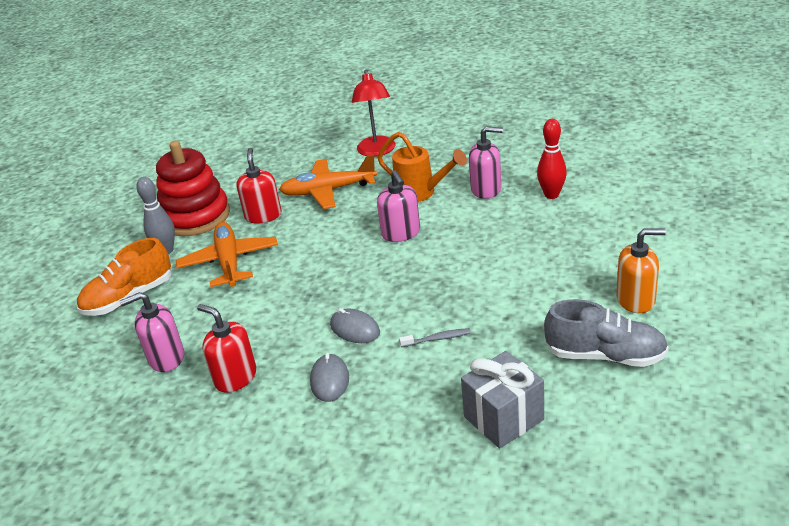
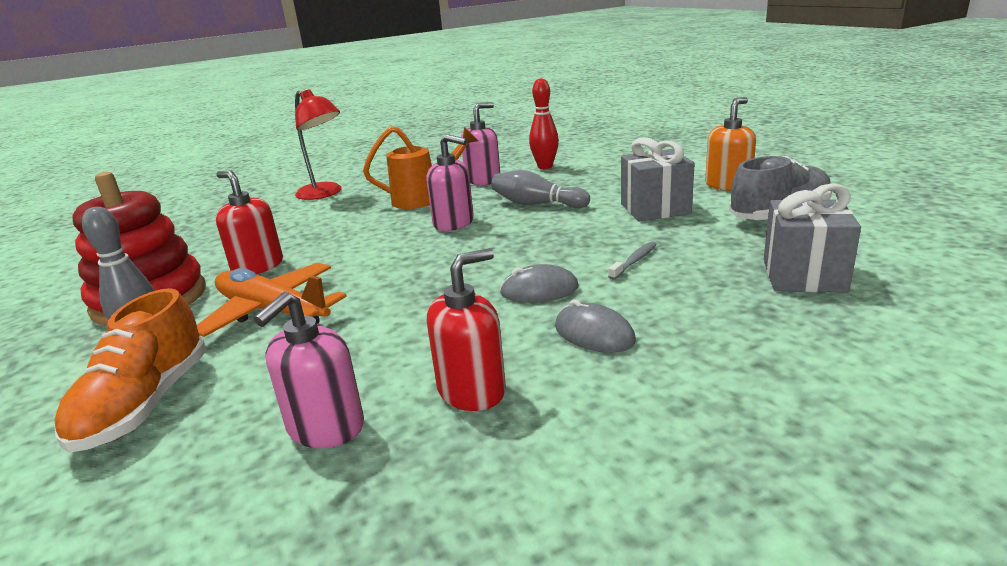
camera: 45 degrees left, 10 degrees down
red soap dispenser [197,304,256,393] -> red soap dispenser turned 150 degrees clockwise [427,248,506,411]
orange plane [279,154,377,209] -> none
none -> grey bowling pin [491,170,590,208]
none -> grey gift [621,137,695,221]

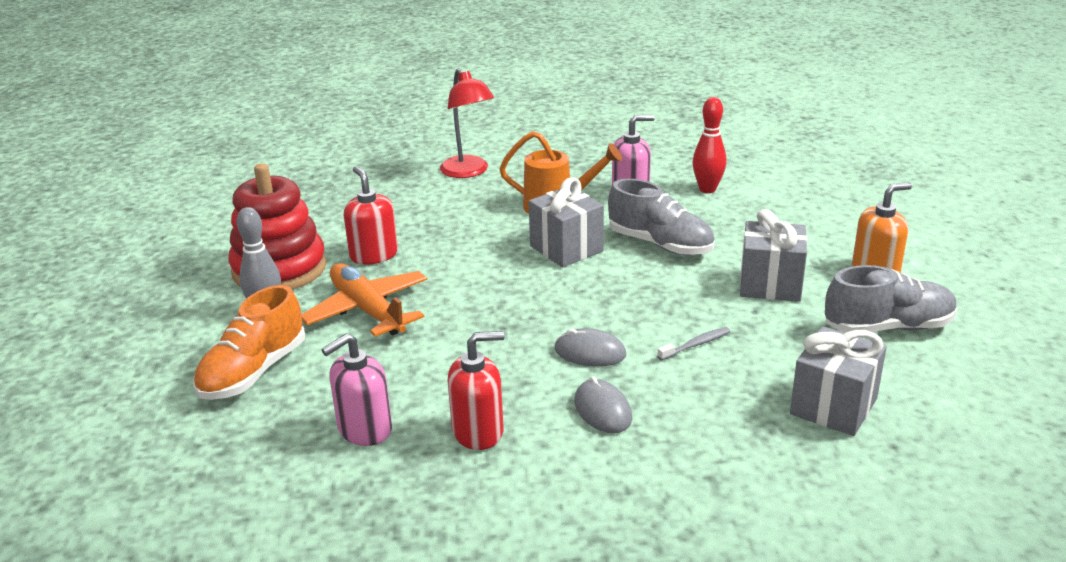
camera: 20 degrees right, 5 degrees up
pink soap dispenser [426,134,474,231] -> grey gift [529,177,604,267]
grey bowling pin [491,170,590,208] -> grey shoe [608,179,715,255]

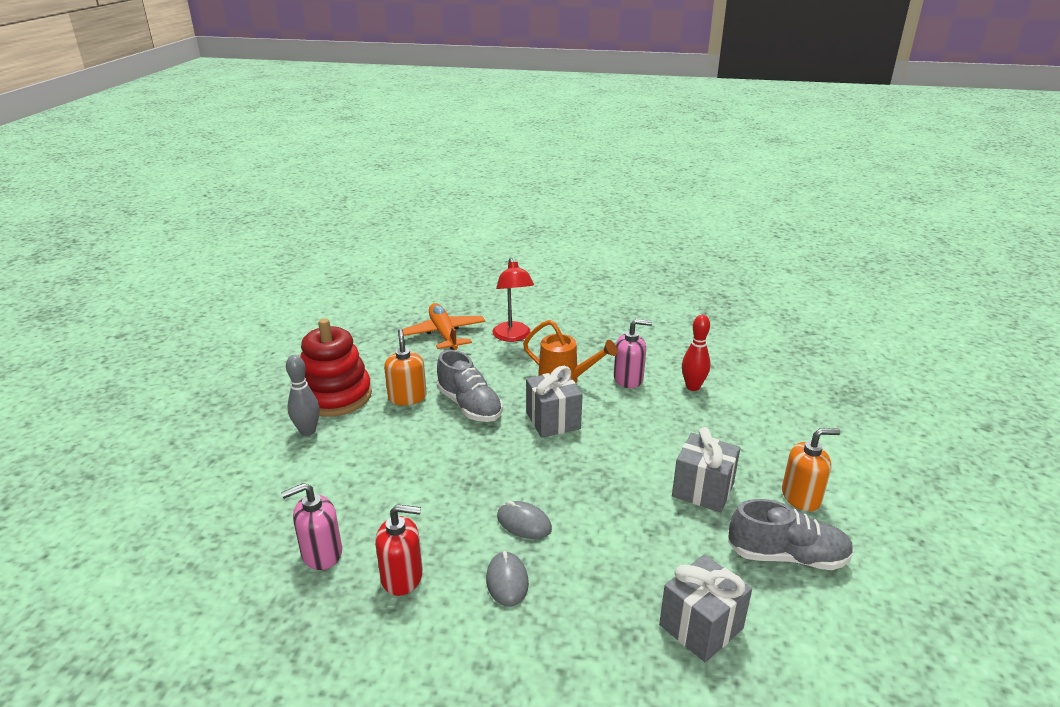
camera: 15 degrees right, 0 degrees up
orange shoe [193,285,305,400] -> none
orange plane [301,263,428,337] -> orange plane moved to [402,303,485,350]
red soap dispenser [344,166,398,265] -> orange soap dispenser [384,329,427,406]
grey shoe [608,179,715,255] -> grey shoe moved to [437,350,503,422]
grey toothbrush [657,327,730,360] -> none

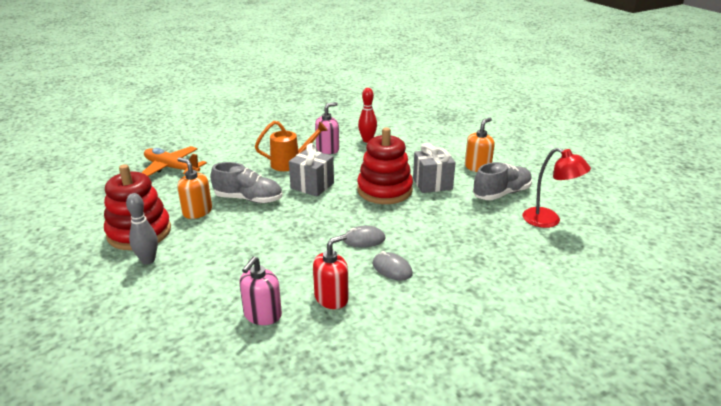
camera: 40 degrees left, 0 degrees up
red lamp [493,258,534,342] -> red lamp moved to [523,148,591,228]
grey gift [659,554,752,662] -> none
none -> red stacking toy [357,128,413,204]

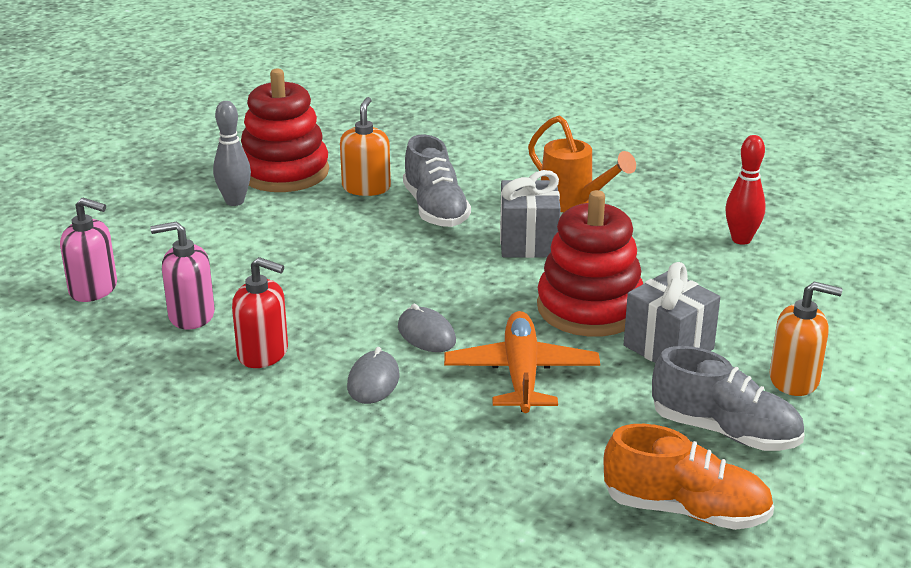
camera: 60 degrees right, 0 degrees up
orange plane [141,146,207,176] -> orange plane moved to [444,311,600,413]
pink soap dispenser [315,102,339,154] -> pink soap dispenser moved to [60,198,117,302]
red lamp [523,148,591,228] -> orange shoe [604,424,774,530]

